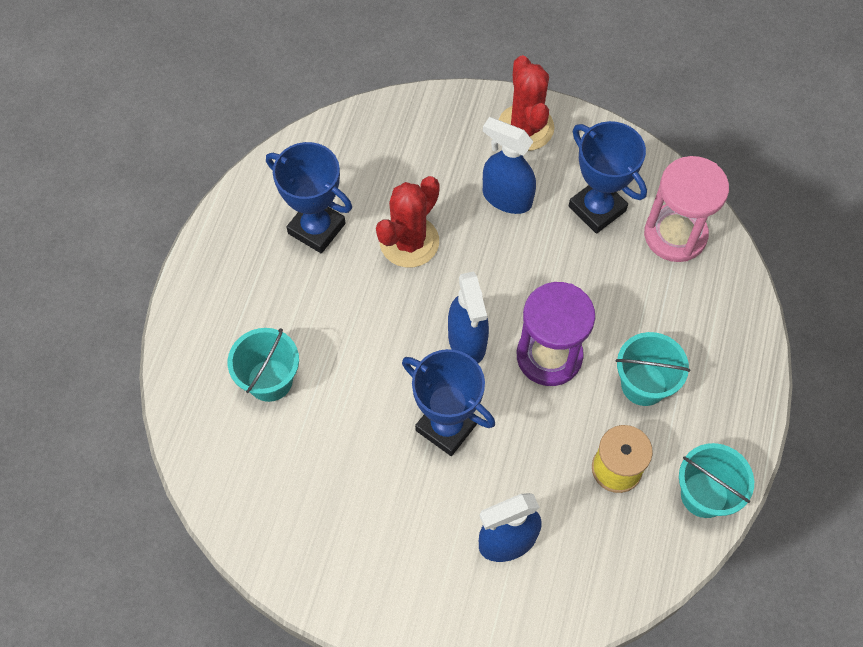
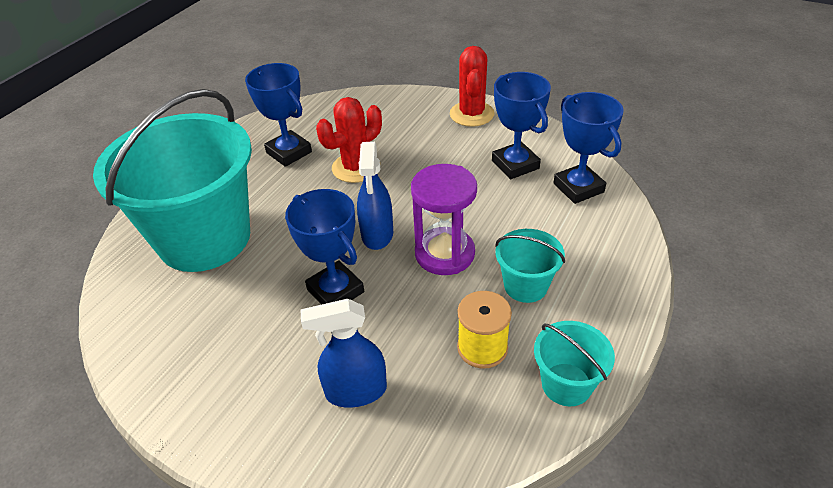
camera: 15 degrees right, 20 degrees down
turquoise bucket [228,328,299,402] -> turquoise bucket [93,89,252,272], size x2.32
blue spray bottle [483,117,536,214] -> none
pink hourglass [644,156,729,262] -> blue trophy [553,92,624,204]

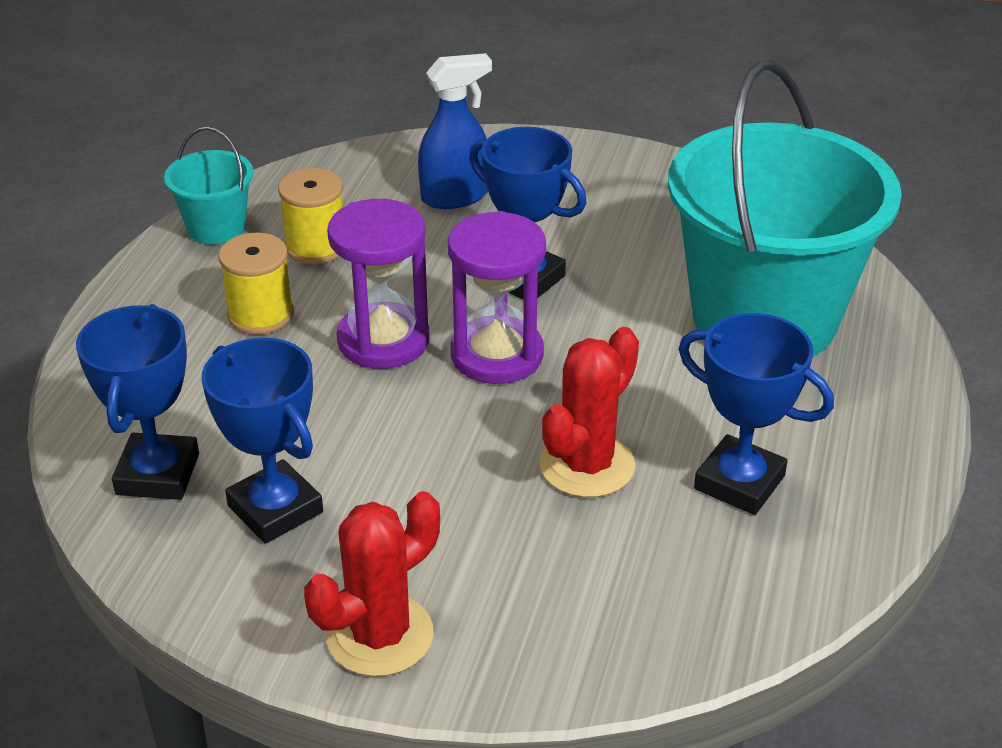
camera: 165 degrees right, 5 degrees down
blue spray bottle [357,142,393,250] -> purple hourglass [448,211,546,384]
red cactus [450,46,495,127] -> red cactus turned 60 degrees clockwise [304,491,440,677]
turquoise bucket [495,229,565,303] -> yellow spool [218,233,294,335]
blue trophy [553,92,624,204] -> blue trophy turned 45 degrees clockwise [76,304,199,500]

